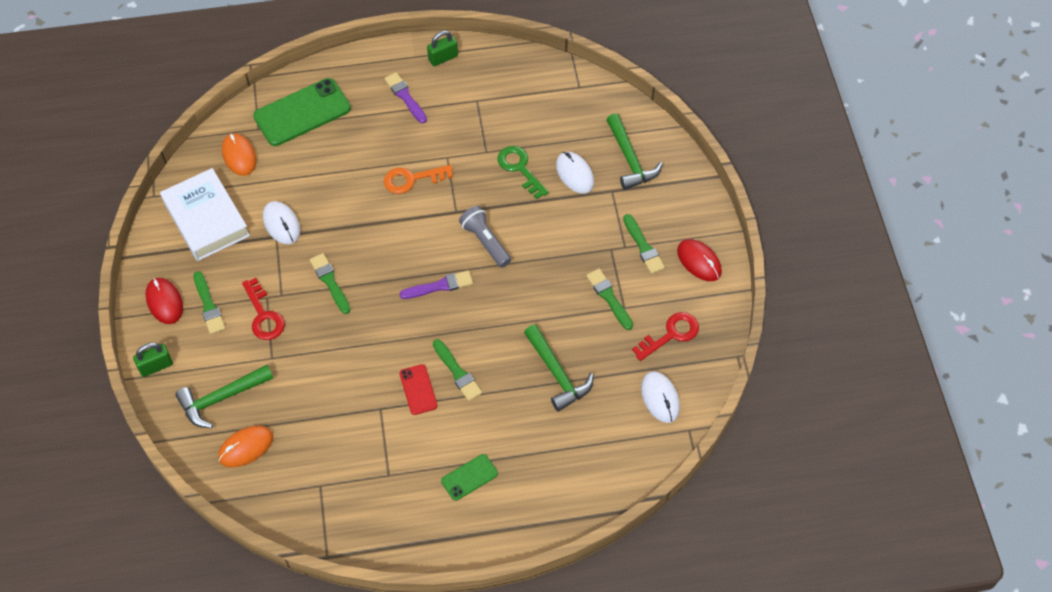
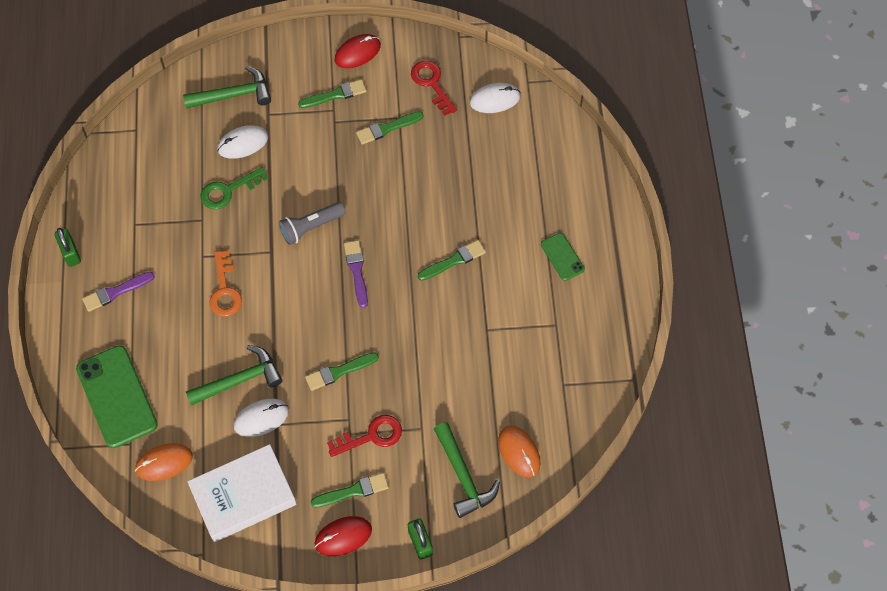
camera: 85 degrees left, 5 degrees up
red phone [400,364,437,415] -> none
green hammer [524,325,594,412] -> green hammer moved to [186,345,283,406]

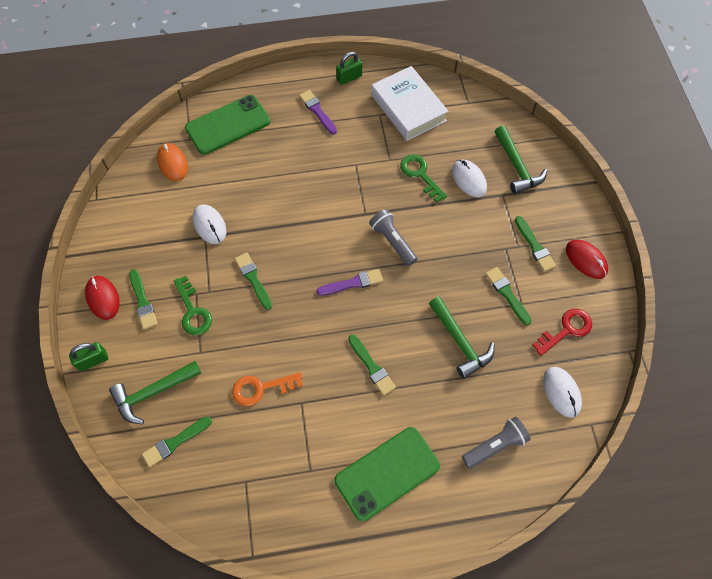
camera: 85 degrees right, 0 degrees up
green hammer [186,345,283,406] -> green hammer moved to [429,296,495,379]
white book [187,444,296,542] -> white book moved to [371,66,449,141]
orange key [209,251,242,317] -> orange key moved to [232,372,303,406]
red key [327,415,402,457] -> green key [173,276,212,335]
orange mouse [498,425,540,478] -> green brush [142,417,212,467]
green phone [541,233,585,281] -> green phone [335,427,440,521], size x1.96
none -> grey flashlight [462,417,531,469]

